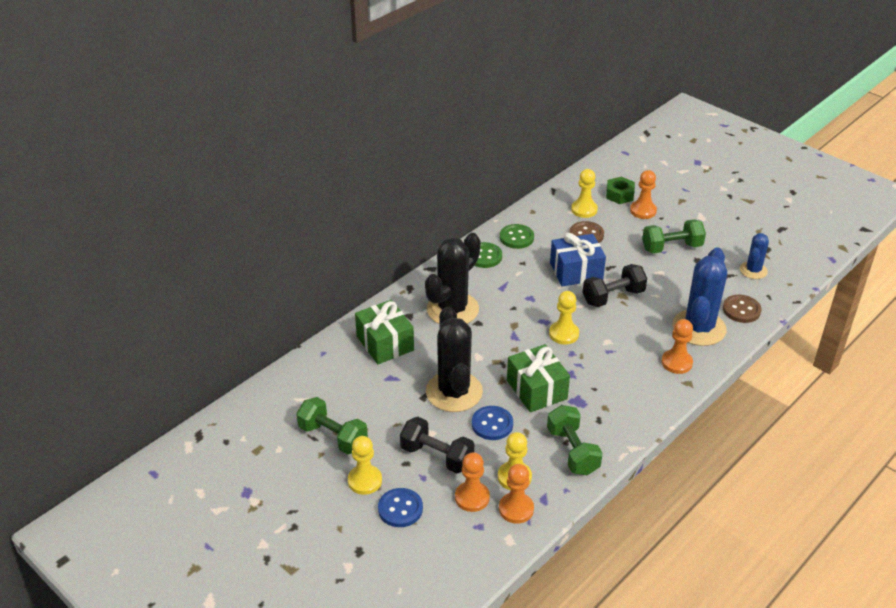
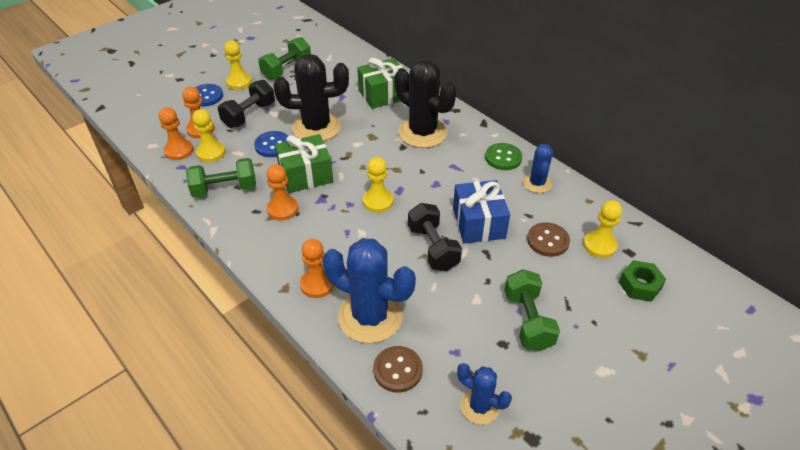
camera: 95 degrees right, 5 degrees up
green button [500,224,534,249] -> blue cactus [523,144,553,193]
orange pawn [630,170,657,219] -> orange pawn moved to [267,164,298,220]

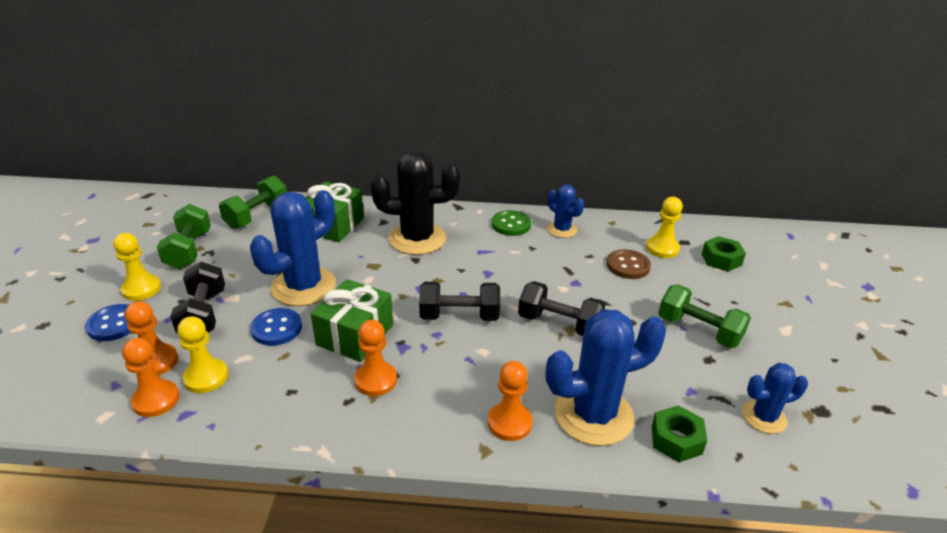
camera: 45 degrees left, 10 degrees down
green dumbbell [186,158,256,198] -> green dumbbell moved to [219,176,287,229]
black cactus [273,54,349,141] -> blue cactus [250,190,336,306]
yellow pawn [363,157,393,213] -> black dumbbell [419,282,500,321]
brown button [373,346,423,393] -> green nut [652,405,707,462]
blue gift [453,180,510,243] -> none

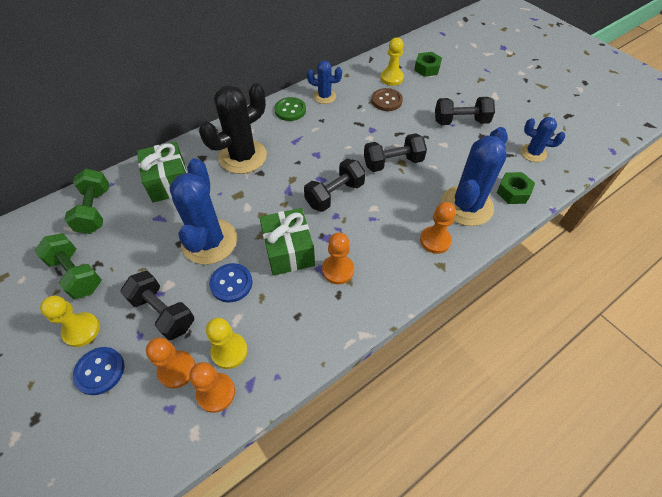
camera: 40 degrees left, 20 degrees up
green dumbbell [658,285,751,348] -> black dumbbell [435,97,495,125]
blue cactus [742,363,808,434] -> blue cactus turned 75 degrees clockwise [520,117,565,162]

